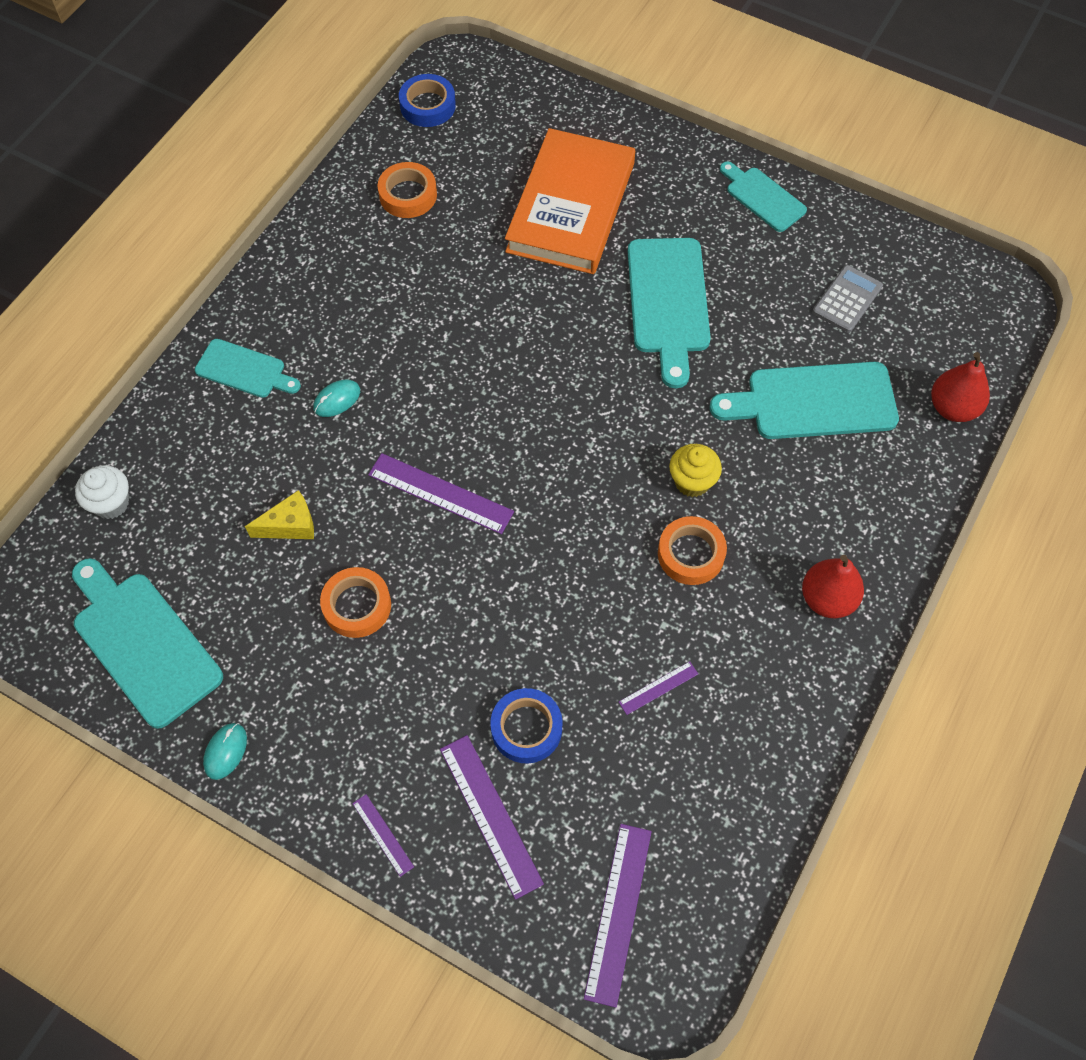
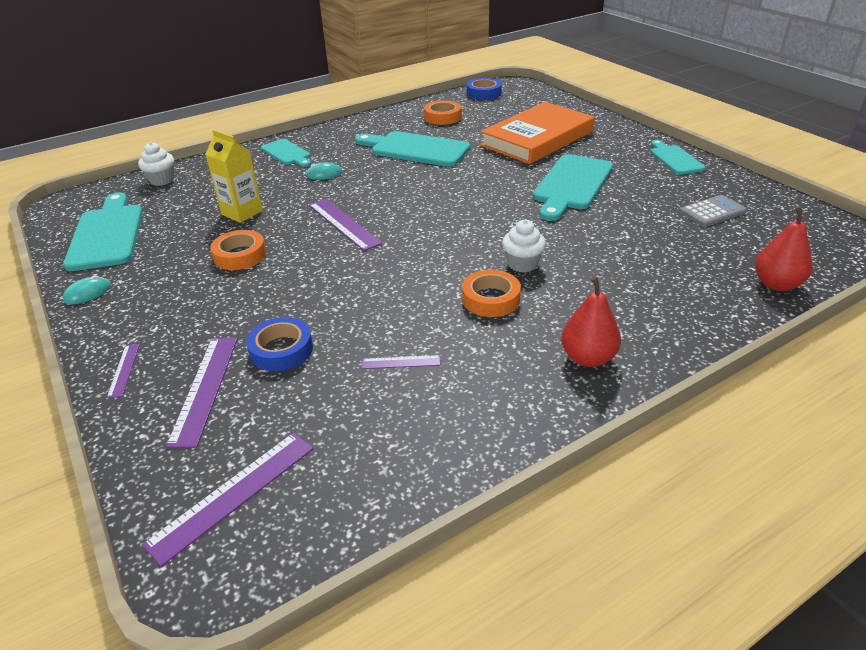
camera: 30 degrees right, 25 degrees down
yellow cheese [245,490,314,539] -> yellow carton [205,130,263,223]
yellow cupcake [669,444,722,497] -> white cupcake [502,220,546,273]
turquoise cutting board [710,362,899,439] -> turquoise cutting board moved to [355,131,470,167]

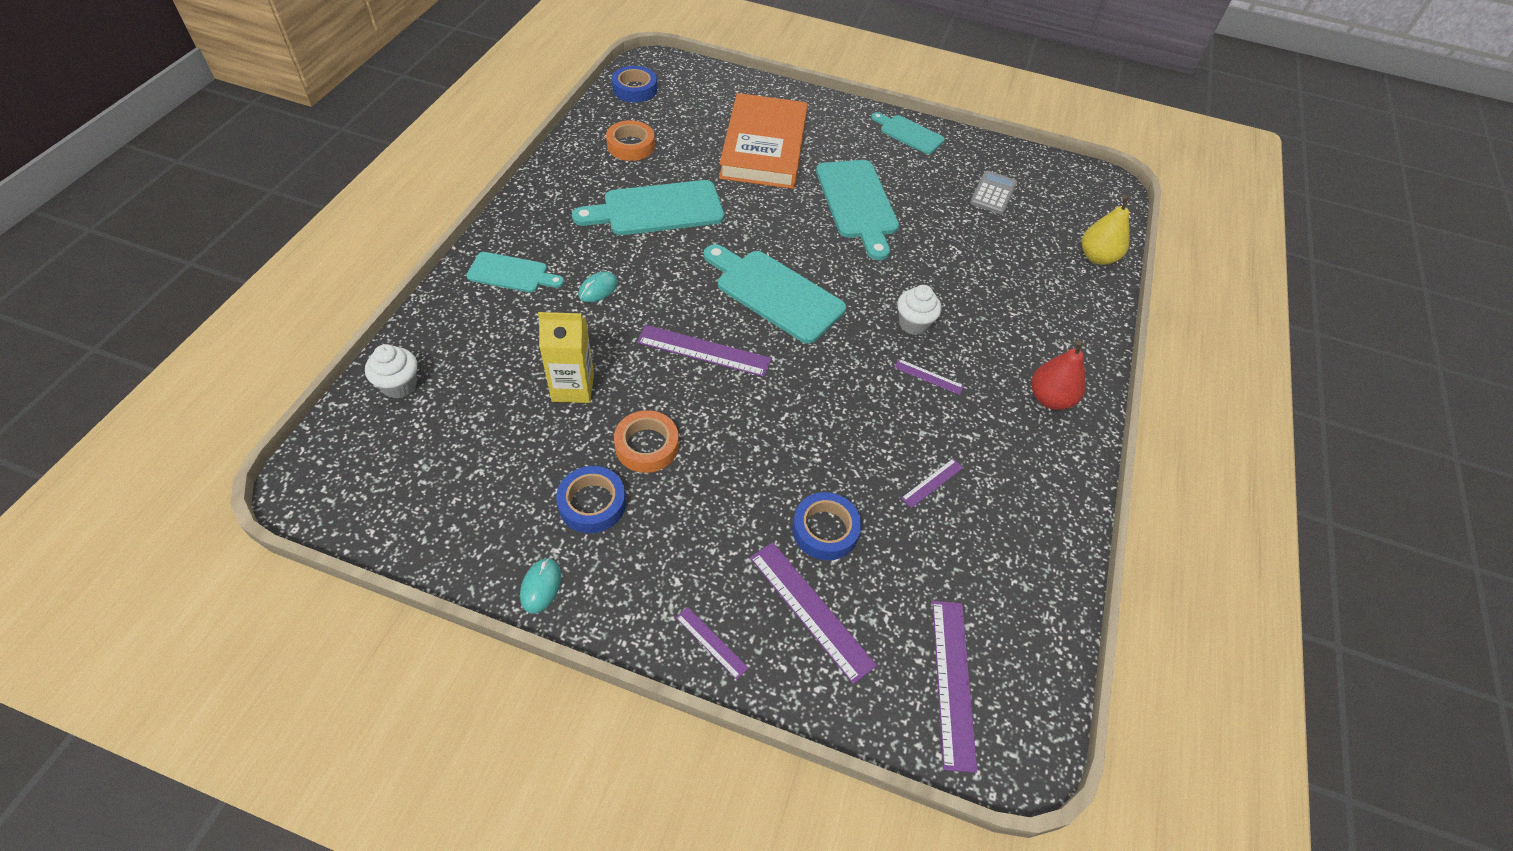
camera: 45 degrees left, 15 degrees up
turquoise cutting board [63,192,143,271] -> turquoise cutting board moved to [704,244,846,344]
orange tape [462,270,521,317] -> purple ruler [894,359,964,395]
red pear [755,206,812,291] -> yellow pear [1082,195,1130,265]
none -> blue tape [556,466,626,533]

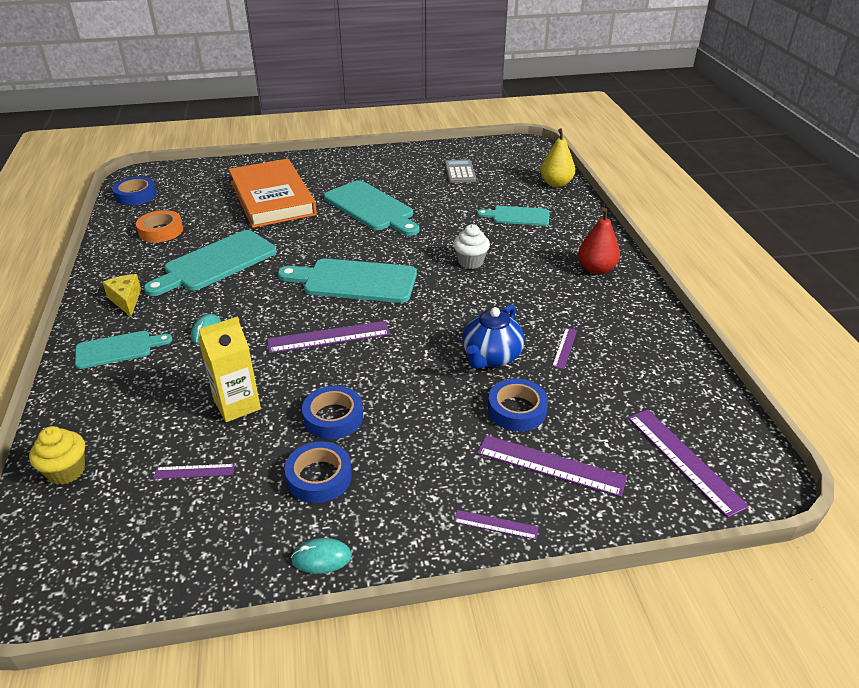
camera: 25 degrees left, 15 degrees down
white cupcake [365,344,417,399] -> yellow cupcake [29,426,85,485]
turquoise mouse [520,558,561,614] -> turquoise mouse turned 75 degrees counterclockwise [291,538,352,574]
orange tape [614,410,679,473] -> blue tape [302,386,363,439]
turquoise cutting board [871,112,945,154] -> turquoise cutting board moved to [477,206,549,226]
purple ruler [894,359,964,395] -> purple ruler moved to [154,464,235,479]
none -> yellow cheese [102,274,141,317]
none -> blue teapot [462,304,524,369]

